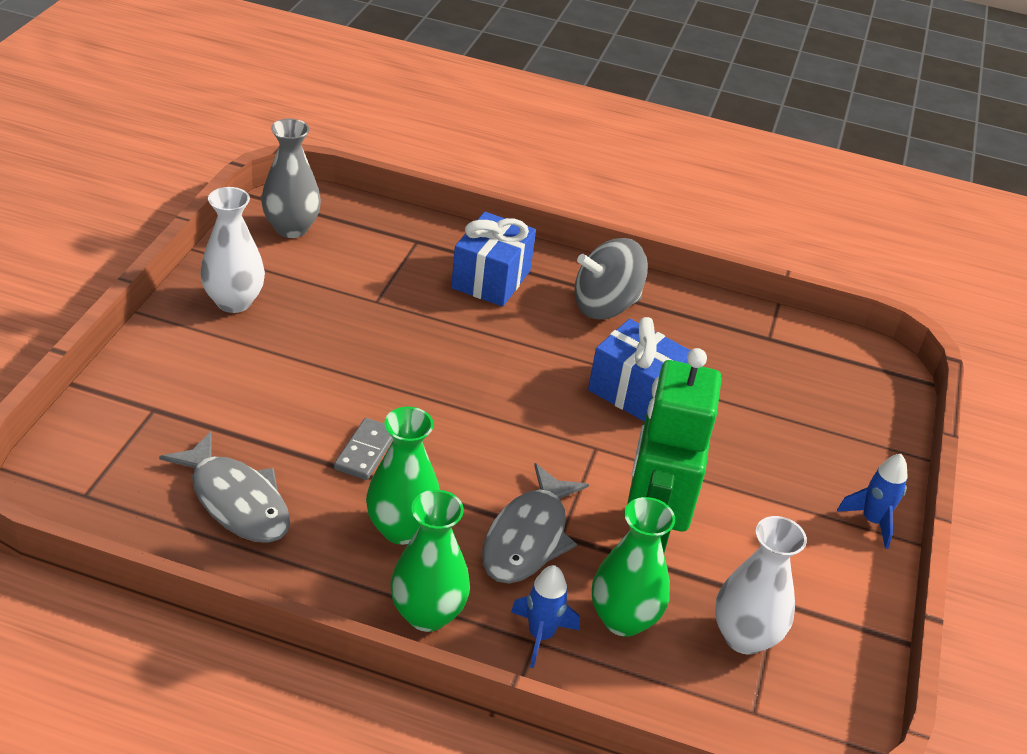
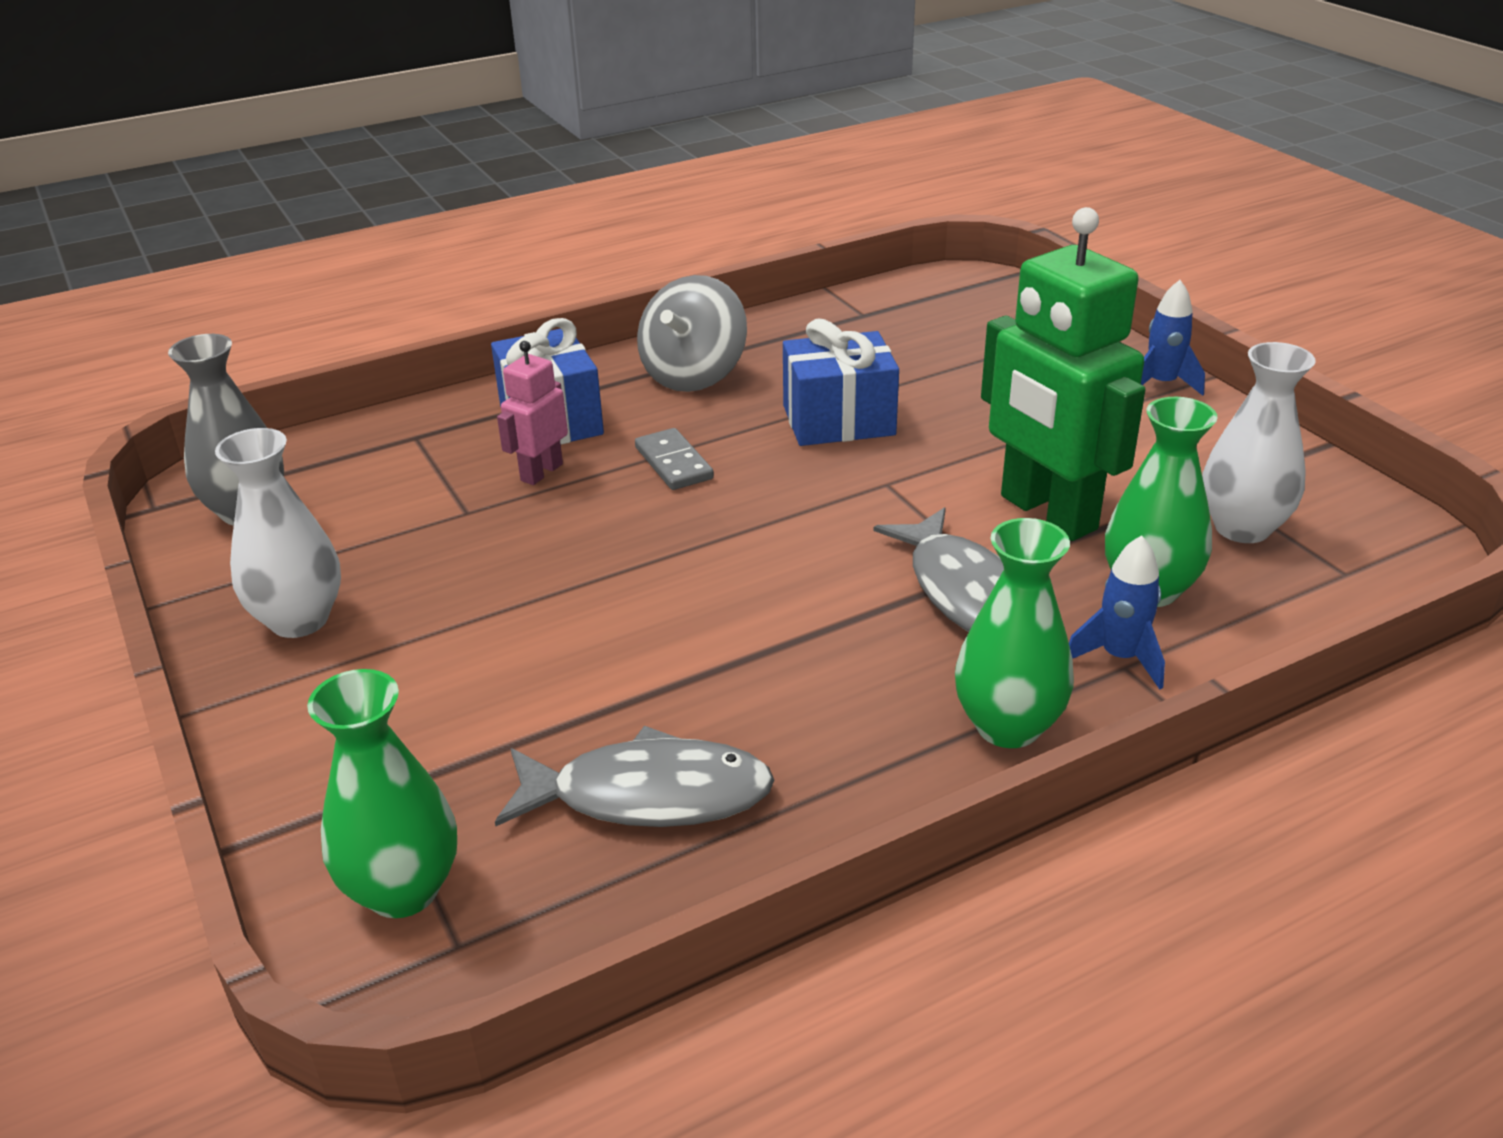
camera: 40 degrees left, 5 degrees down
grey domino [334,418,393,480] -> grey domino moved to [635,428,714,490]
green vase [366,407,440,545] -> green vase moved to [307,669,457,918]
none -> pink robot [497,341,568,485]

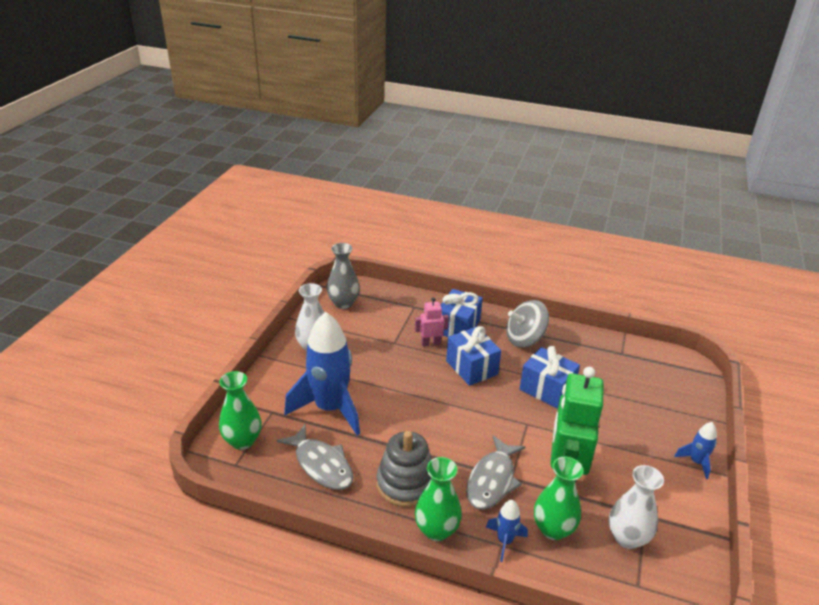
camera: 45 degrees right, 0 degrees up
grey domino [635,428,714,490] -> blue gift [446,326,501,386]
none -> blue rocket [284,312,360,435]
none -> grey stacking toy [377,431,432,507]

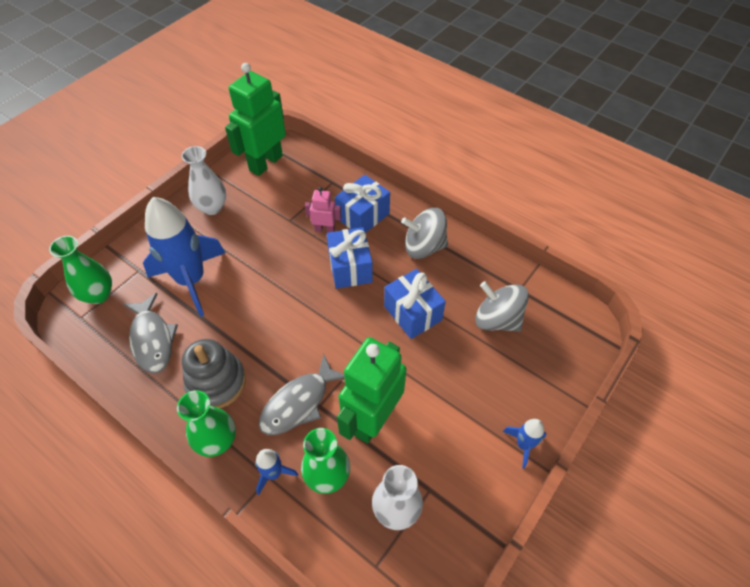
camera: 20 degrees right, 20 degrees up
grey vase [327,243,360,309] -> green robot [225,63,286,176]
none -> grey spinning top [475,281,529,332]

